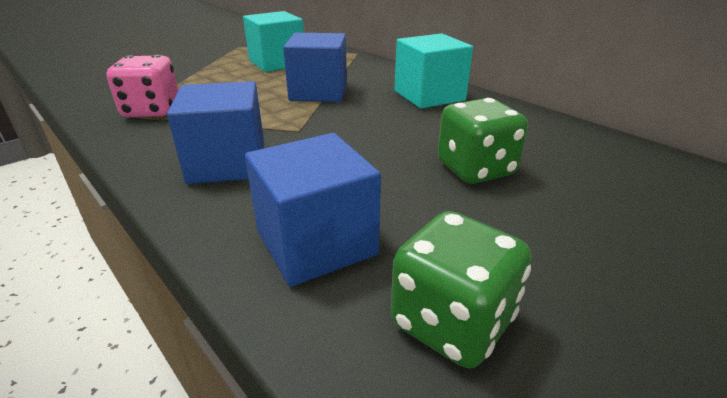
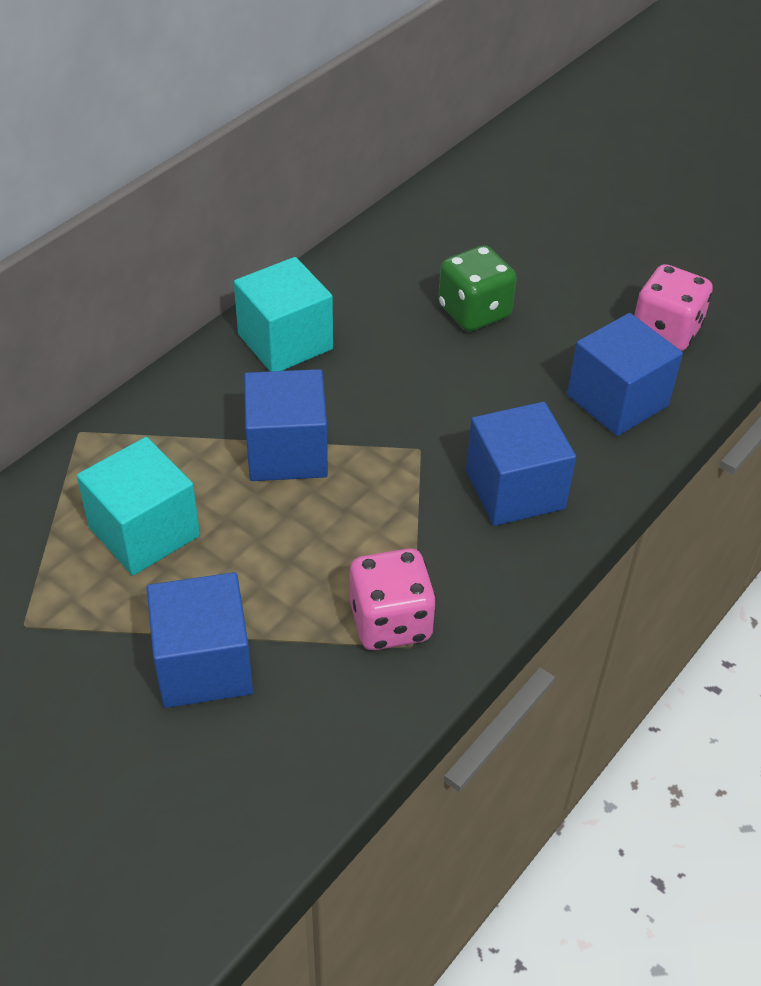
camera: 100 degrees left, 15 degrees up
green dice [390,211,531,368] -> pink dice [634,264,713,351]
none -> blue cube [147,572,253,708]

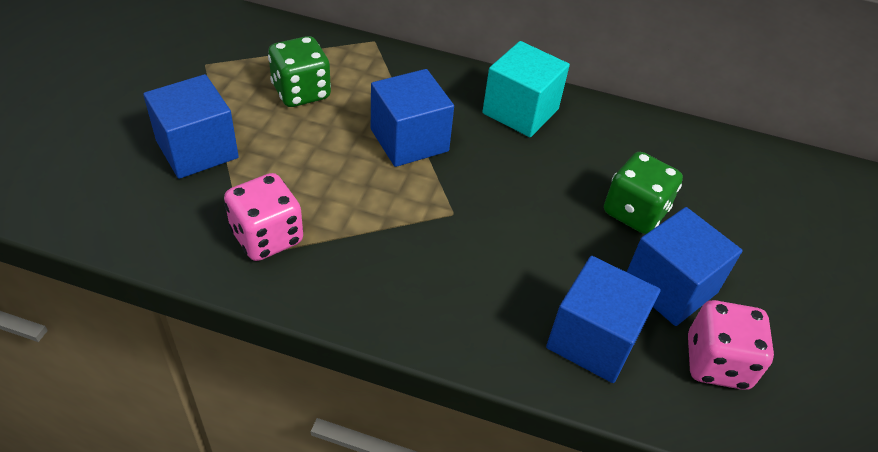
camera: 65 degrees right, 0 degrees up
turquoise cube [77,437,200,575] -> green dice [268,36,331,107]
blue cube [466,402,576,526] -> blue cube moved to [627,207,743,326]

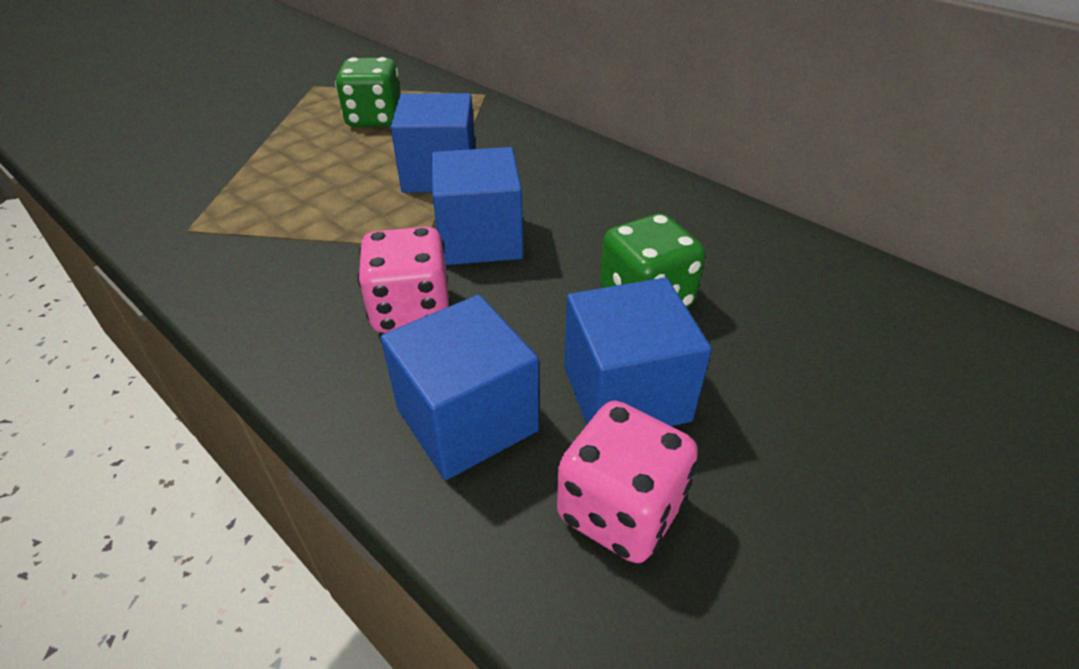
camera: 30 degrees right, 5 degrees down
blue cube [143,74,239,179] -> blue cube moved to [431,147,523,265]
pink dice [224,173,303,261] -> pink dice moved to [358,227,451,333]
turquoise cube [482,41,570,137] -> none

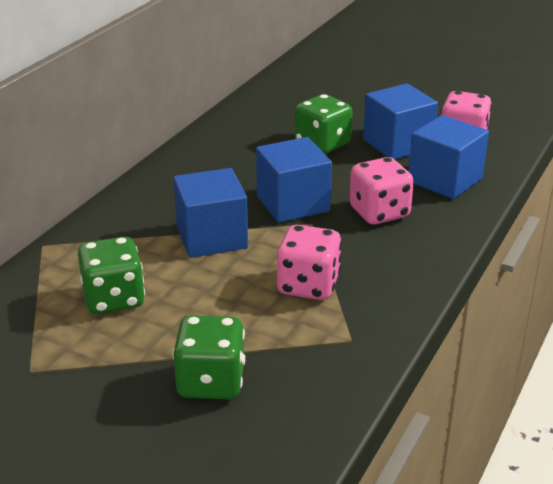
camera: 105 degrees left, 10 degrees down
none -> green dice [172,315,245,399]
none -> pink dice [277,225,342,300]

